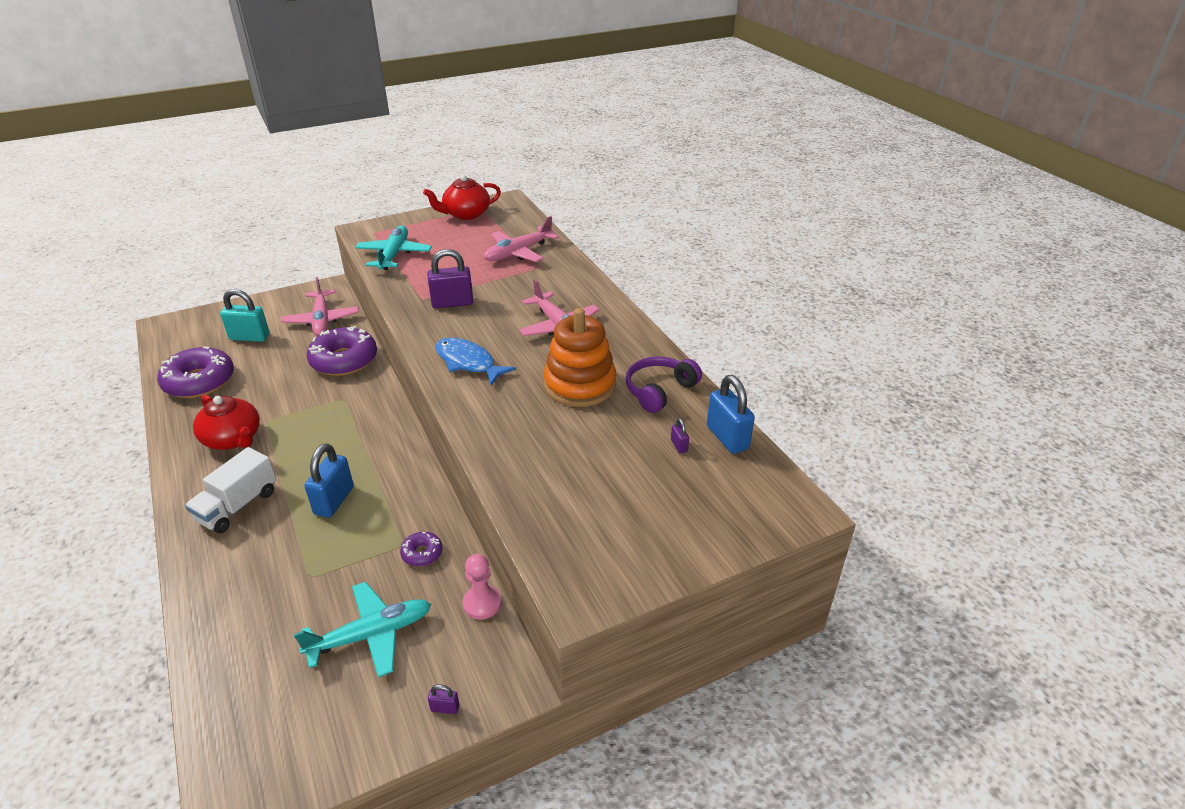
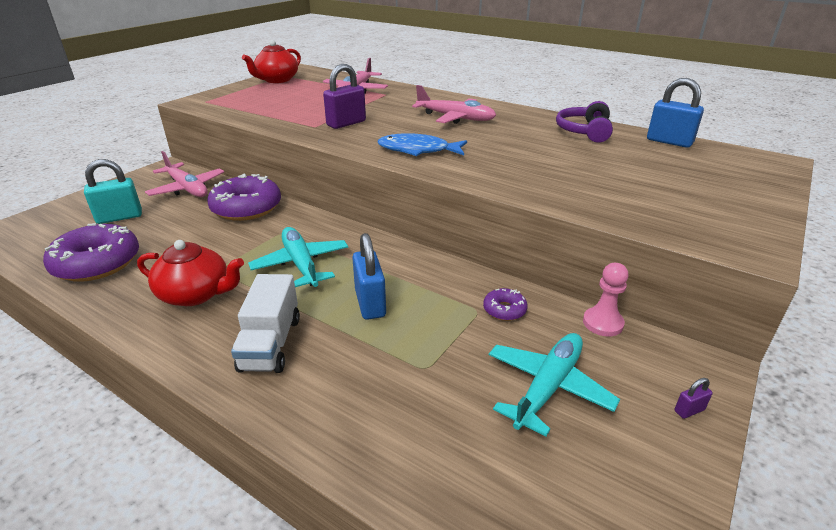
camera: 30 degrees left, 5 degrees down
turquoise plane [355,225,432,270] -> turquoise plane moved to [248,227,348,287]
orange stacking toy [543,308,616,407] -> none
purple padlock [671,418,689,453] -> none

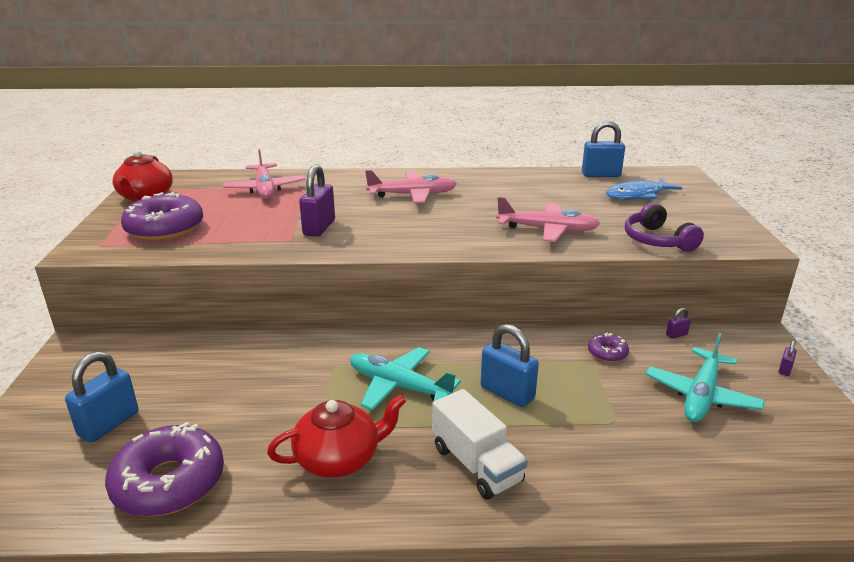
camera: 35 degrees left, 5 degrees down
turquoise padlock [84,159,142,224] -> blue padlock [65,351,138,443]
pink plane [145,151,224,197] -> pink plane moved to [496,197,600,242]
purple donut [207,174,281,221] -> purple donut moved to [121,192,203,241]
blue fish [378,133,467,156] -> blue fish moved to [606,178,682,200]
turquoise plane [489,333,620,436] -> turquoise plane turned 150 degrees counterclockwise [646,333,765,422]
purple headphones [556,101,613,143] -> purple headphones moved to [625,203,704,252]
pink pawn [583,263,629,337] -> purple padlock [666,308,691,339]

